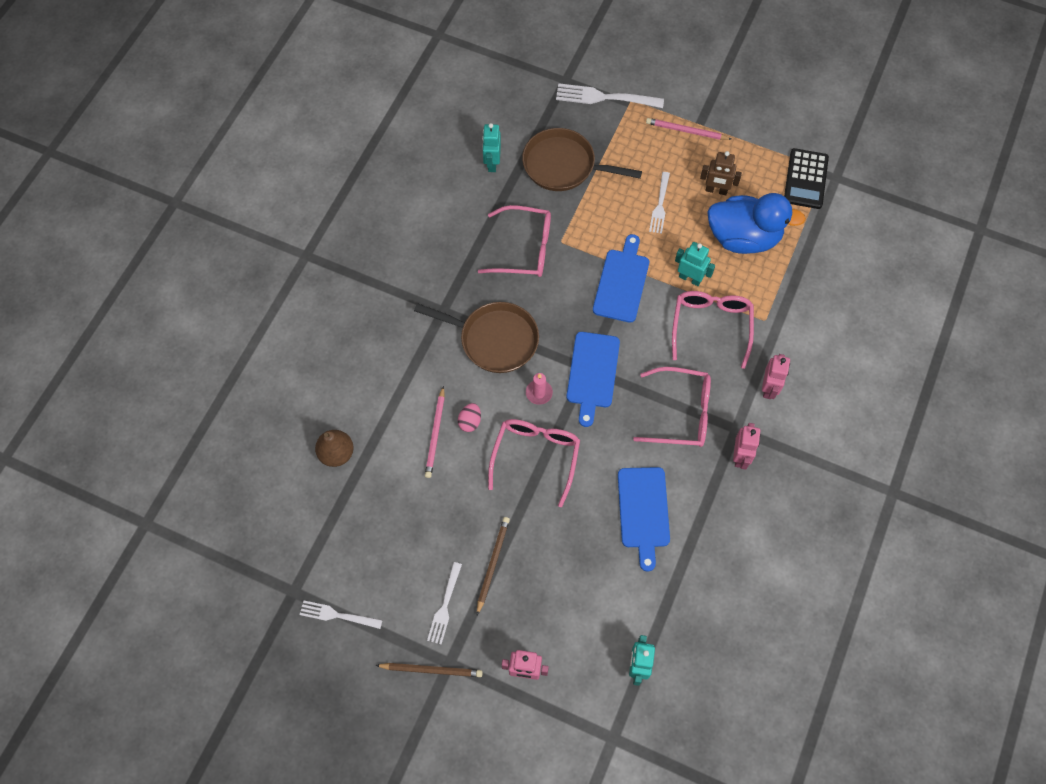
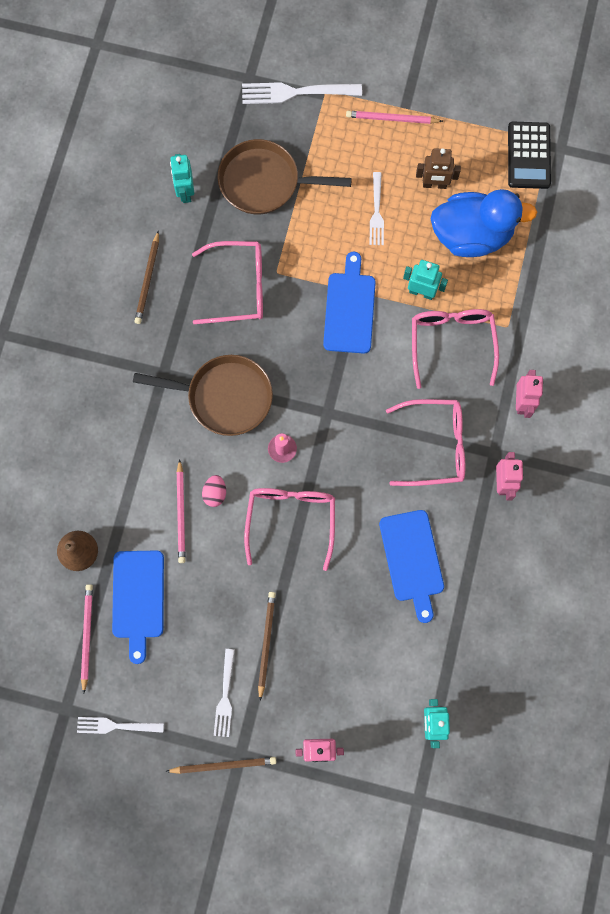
camera: 10 degrees left, 10 degrees up
blue cutting board [567,332,620,427] -> blue cutting board moved to [112,550,164,664]
none -> pink pencil [81,584,93,694]
none -> brown pencil [134,230,159,324]

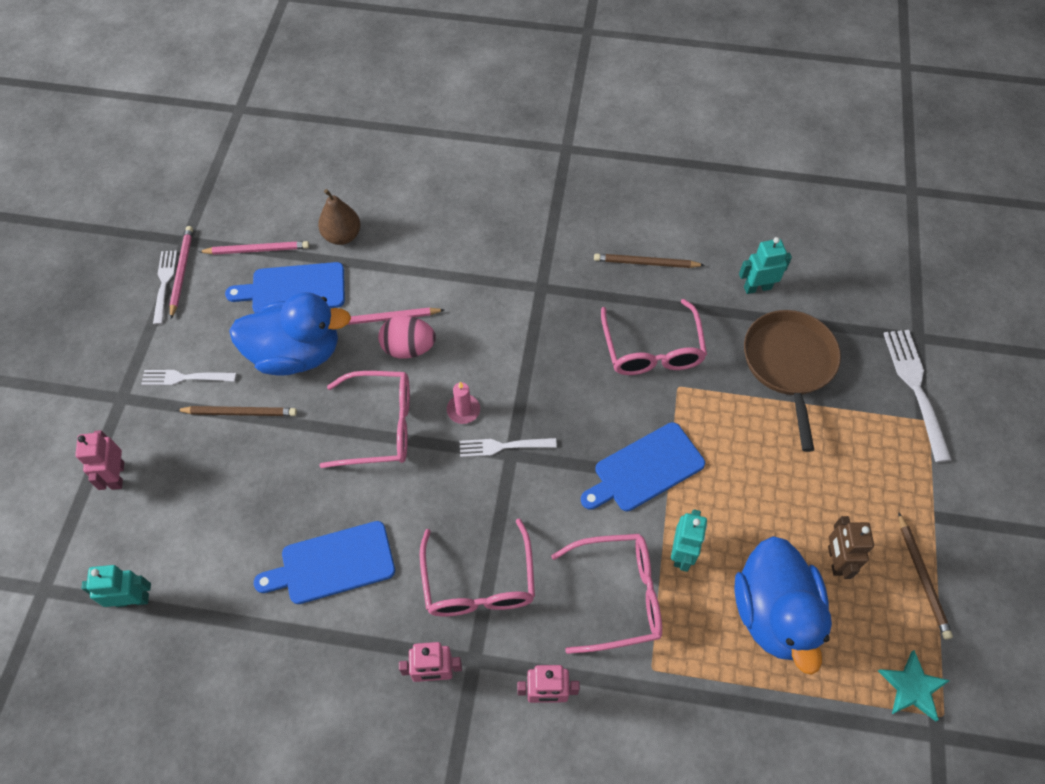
camera: 85 degrees right, 15 degrees down
brown pan [133,355,273,436] -> none
brown pencil [166,757,276,774] -> brown pencil moved to [898,512,953,640]
pink egg [202,475,226,507] -> pink egg [378,316,436,359], size x1.60
blue cutting board [323,252,376,353] -> blue cutting board turned 150 degrees clockwise [581,422,705,511]
pink pencil [346,111,443,124] -> pink pencil moved to [169,226,193,319]
white fork [370,172,384,245] -> white fork moved to [460,438,557,457]
black calculator [508,122,551,189] -> turquoise star [878,650,950,721]
none -> blue duck [229,292,351,376]

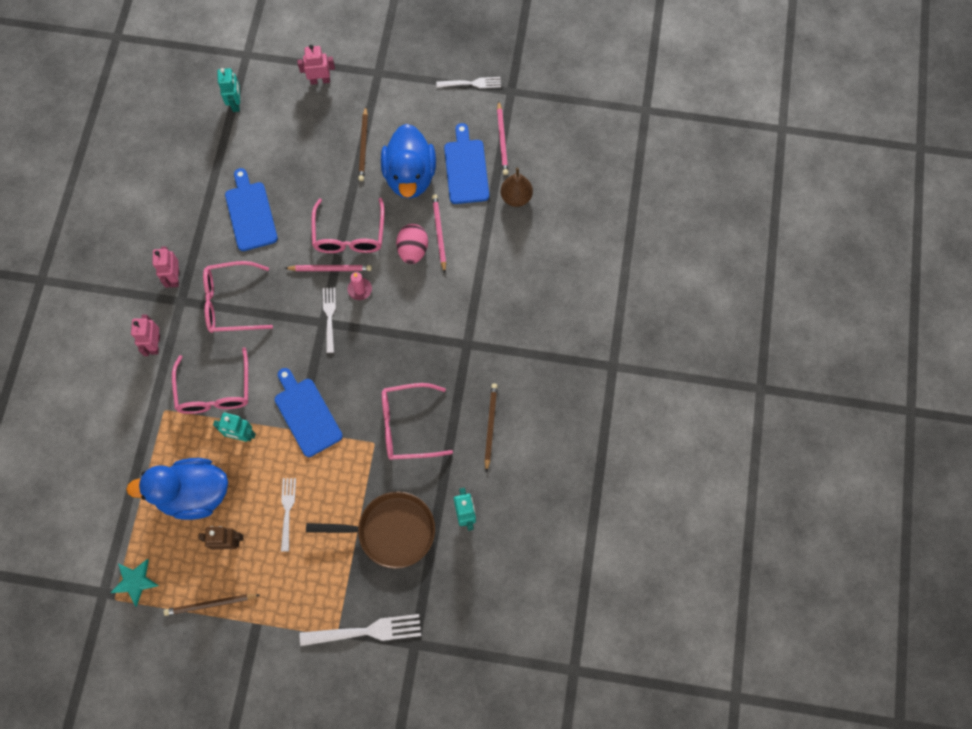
camera: 90 degrees right, 10 degrees up
white fork [141,370,236,385] -> white fork moved to [281,478,296,551]
pink pencil [169,226,193,319] -> pink pencil moved to [285,265,372,271]

